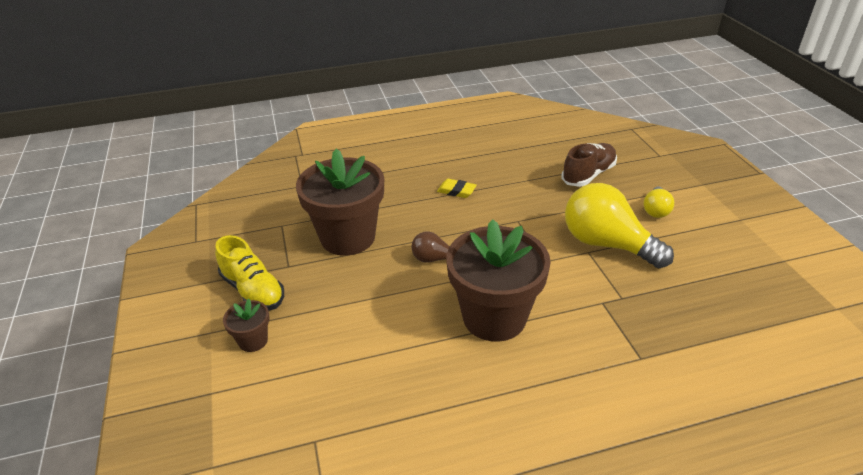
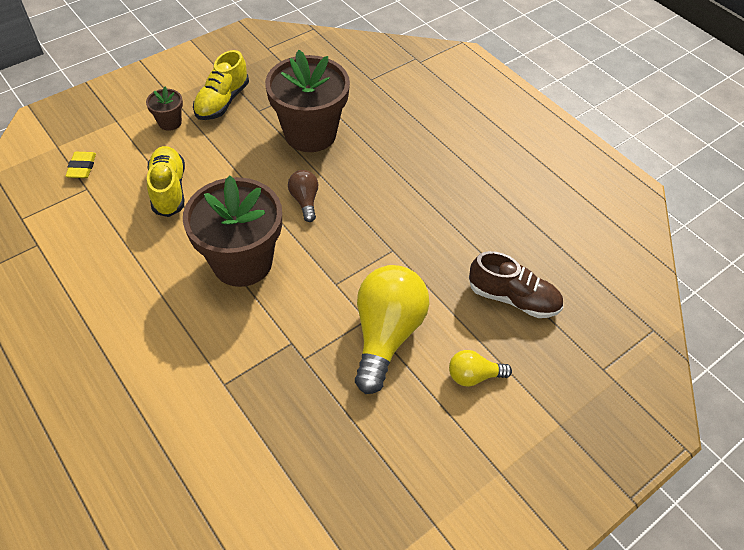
camera: 65 degrees right, 15 degrees up
yellow eraser [437,179,477,198] -> yellow eraser moved to [66,152,96,178]
none -> yellow shoe [147,146,185,217]

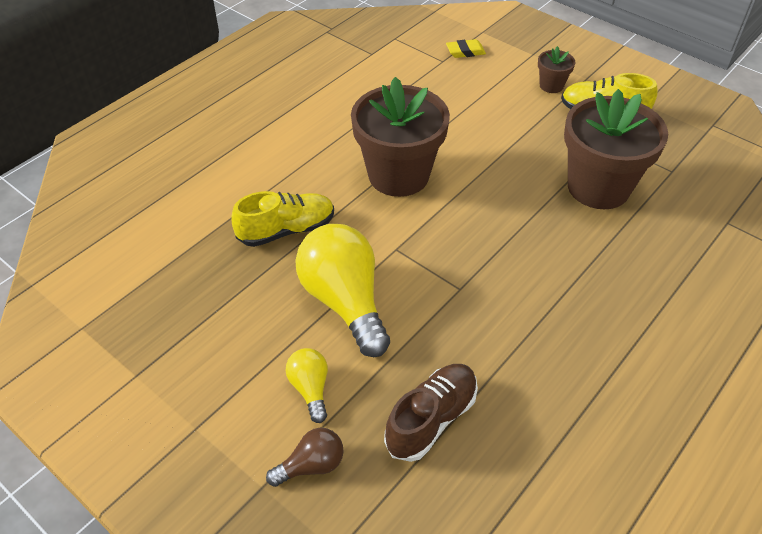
camera: 80 degrees right, 5 degrees down
yellow shoe [147,146,185,217] -> yellow shoe moved to [231,191,334,247]
brown light bulb [288,170,318,222] -> brown light bulb moved to [266,428,344,487]
yellow light bulb [355,265,429,394] -> yellow light bulb turned 120 degrees counterclockwise [295,224,390,357]
brown shoe [469,251,563,318] -> brown shoe turned 150 degrees counterclockwise [384,364,478,462]

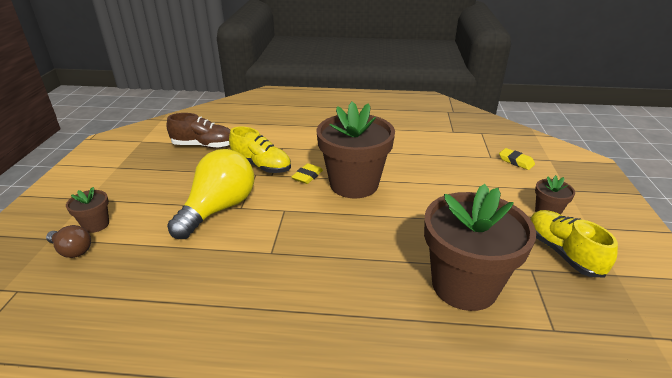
camera: 55 degrees right, 15 degrees down
yellow light bulb [286,348,328,423] -> none
brown shoe [384,364,478,462] -> brown shoe moved to [167,113,230,148]
none -> brown flower pot [66,187,109,233]
none -> yellow eraser [291,163,323,184]

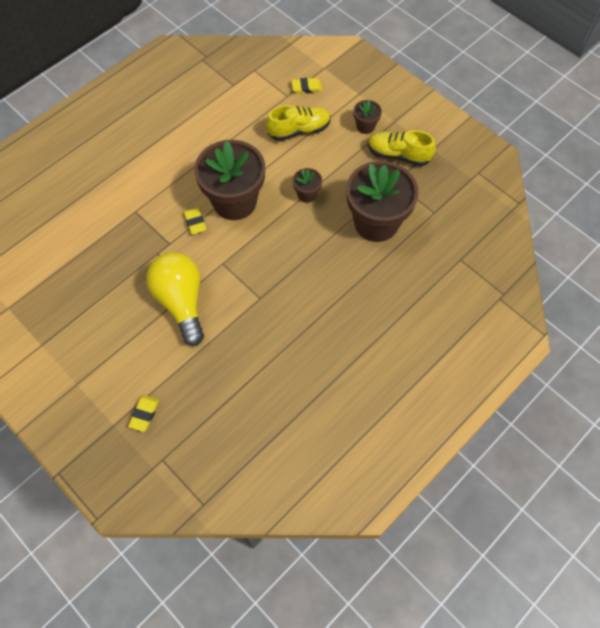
camera: 50 degrees left, 30 degrees up
brown light bulb [46,225,91,258] -> yellow eraser [128,395,159,432]
brown flower pot [66,187,109,233] -> brown flower pot moved to [292,168,322,203]
brown shoe [167,113,230,148] -> none
yellow shoe [229,127,291,173] -> yellow shoe moved to [266,105,331,141]

